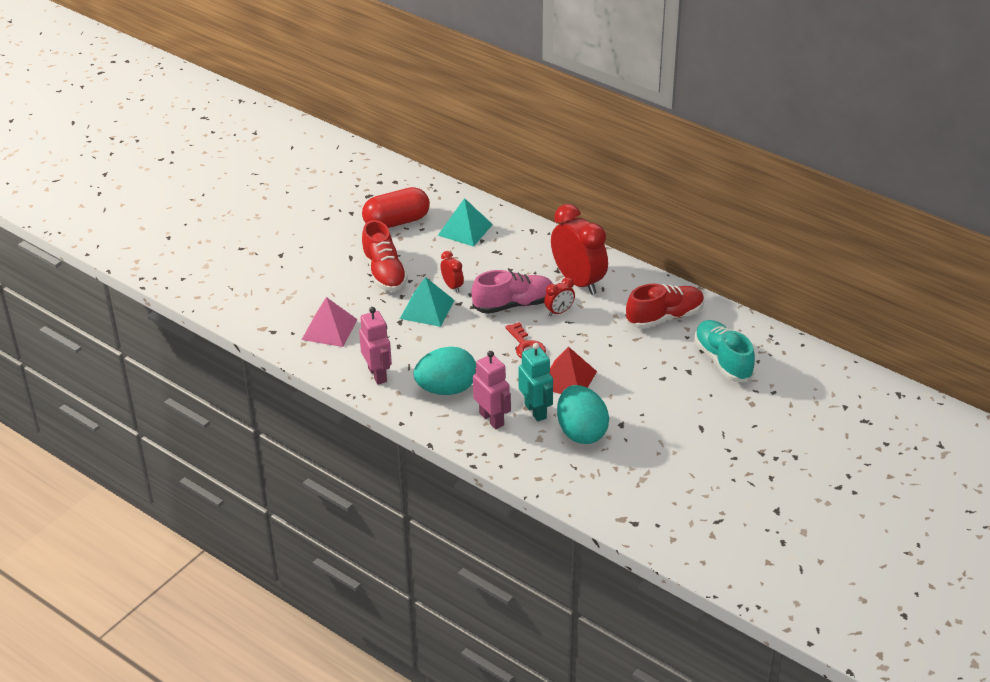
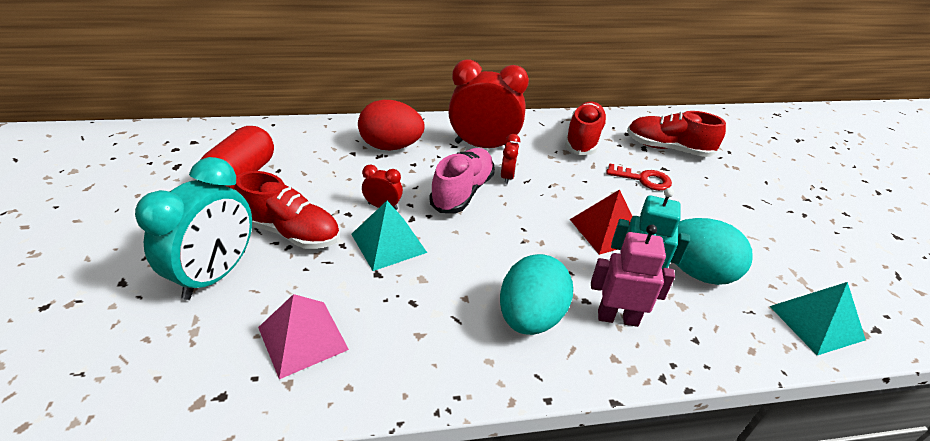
camera: 50 degrees left, 0 degrees up
pink robot [359,307,392,385] -> none
turquoise pyramid [438,198,493,247] -> turquoise pyramid moved to [770,282,866,355]
red key [506,322,546,359] -> red key moved to [607,163,672,191]
turquoise shoe [694,320,755,382] -> red shoe [627,111,726,157]
none -> turquoise clock [135,157,252,300]
none -> red egg [358,100,425,150]

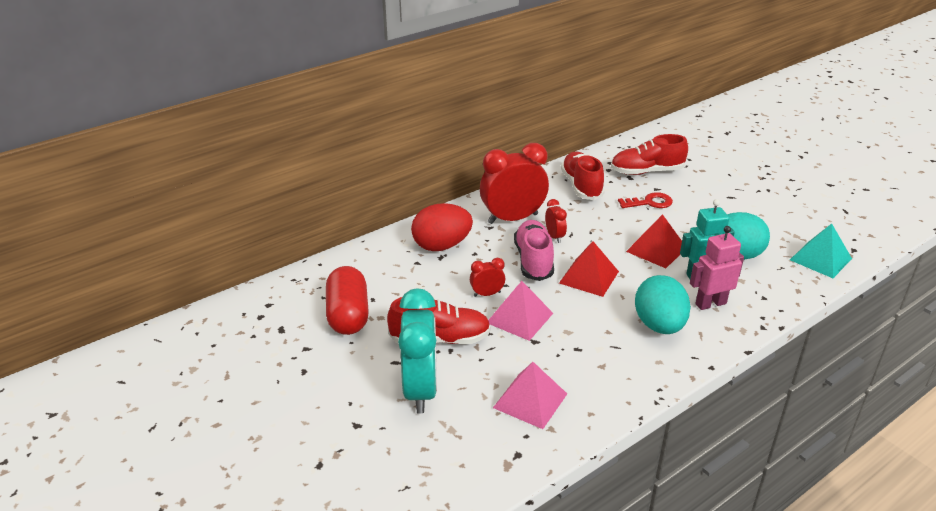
camera: 25 degrees left, 5 degrees down
turquoise pyramid [351,201,427,271] -> pink pyramid [488,281,553,341]
none -> red pyramid [559,241,619,297]

